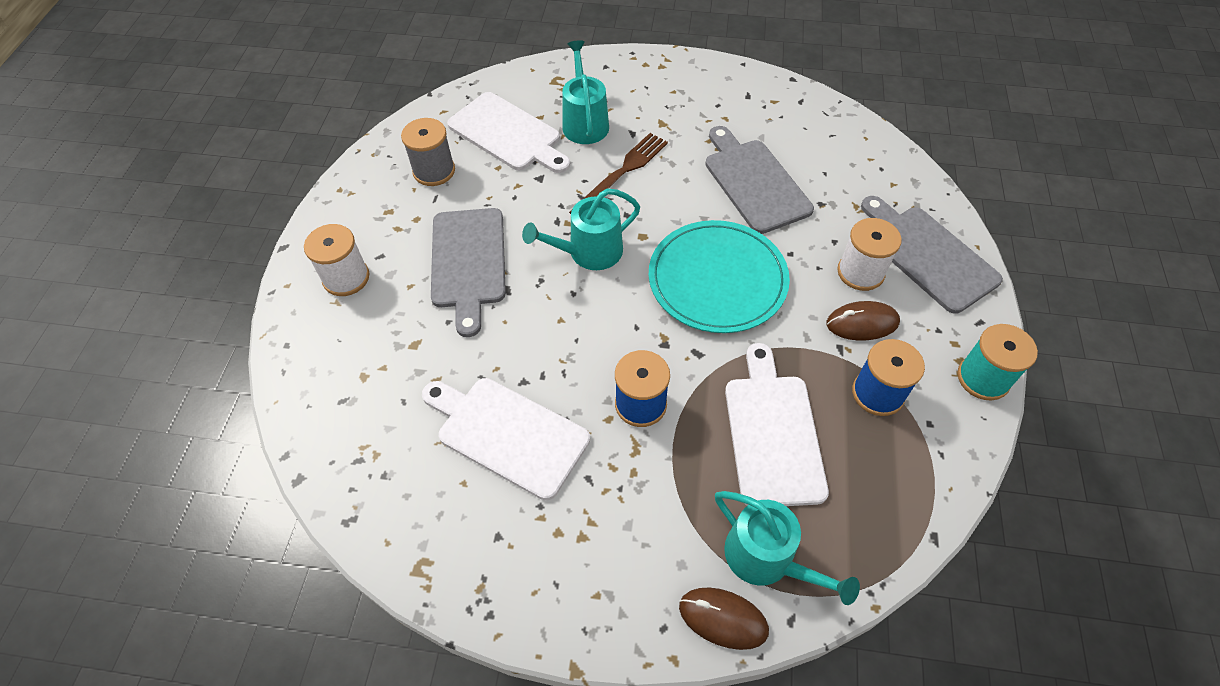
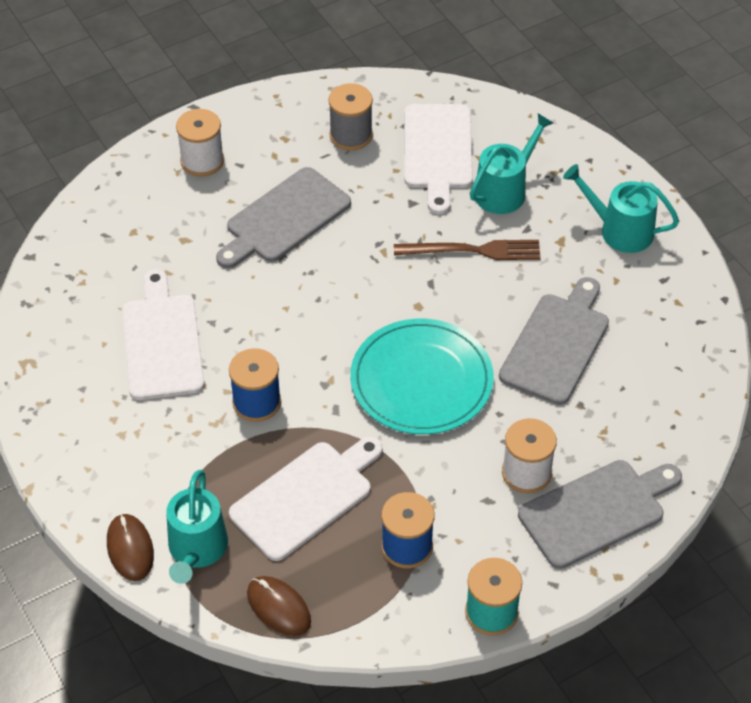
camera: 50 degrees right, 5 degrees down
turquoise watering can [522,189,640,270] -> turquoise watering can moved to [563,164,679,253]
brown mouse [826,301,900,341] -> brown mouse moved to [247,576,311,636]
grey cutting board [861,196,1003,314] -> grey cutting board turned 45 degrees clockwise [518,460,682,569]

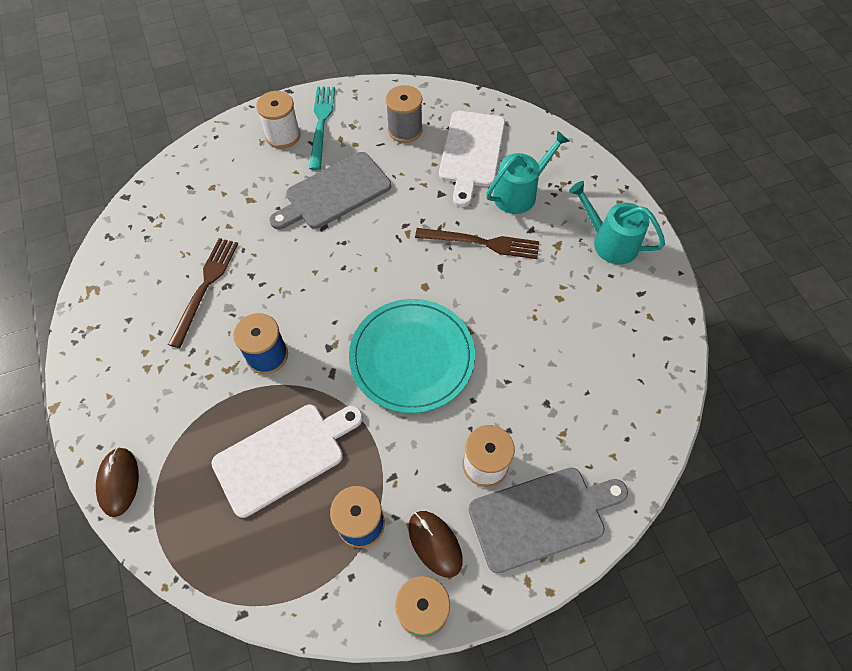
camera: 10 degrees right, 10 degrees up
white cutting board [122,269,205,400] -> brown fork [168,238,238,348]
turquoise watering can [166,470,228,584] -> none
brown mouse [247,576,311,636] -> brown mouse moved to [408,511,463,578]
grey cutting board [499,277,609,405] -> none
none -> turquoise fork [309,86,335,170]

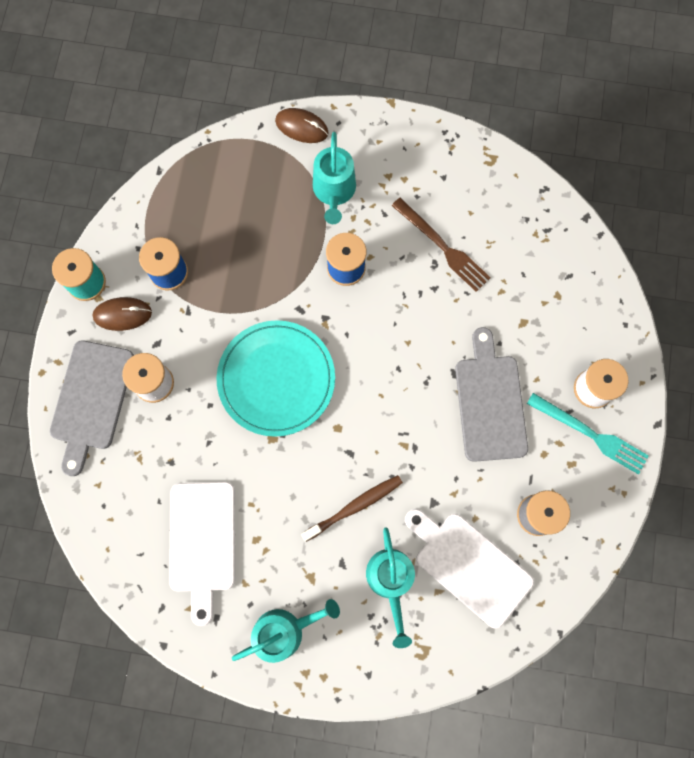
camera: 120 degrees right, 15 degrees up
white cutting board [211,405,363,518] -> white cutting board moved to [169,482,235,626]
brown fork [415,228,539,259] -> brown toothbrush [301,475,403,542]
none -> turquoise watering can [313,132,356,224]

